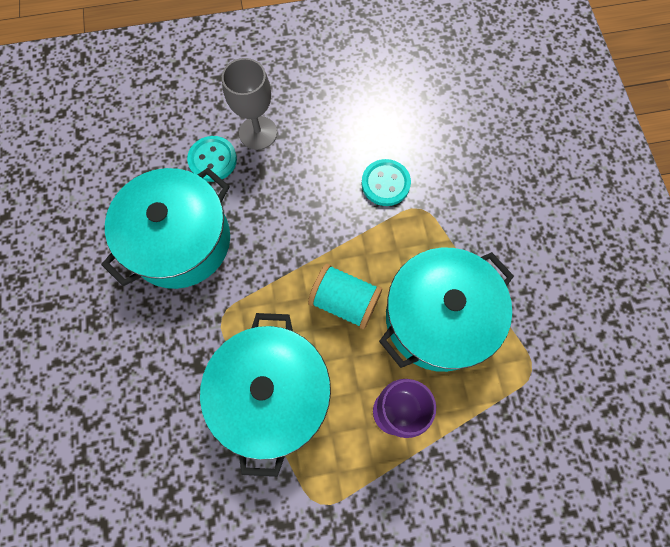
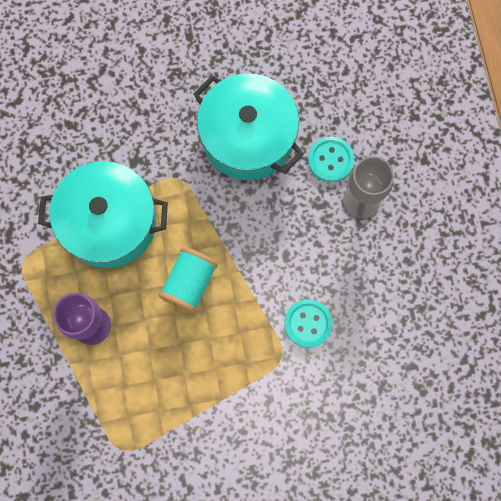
camera: 90 degrees right, 5 degrees up
turquoise pot [379,248,514,372] -> none

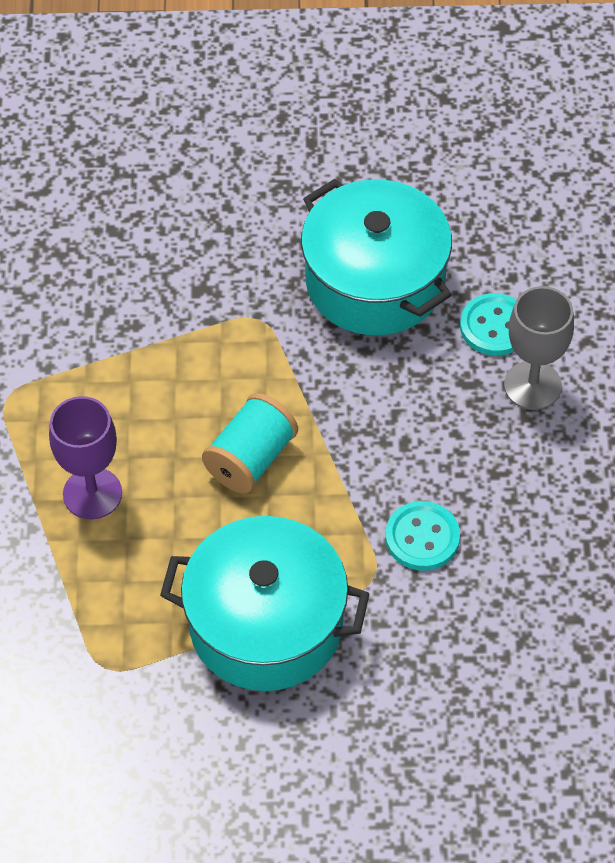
camera: 10 degrees right, 20 degrees down
turquoise pot [38,161,168,268] -> turquoise pot moved to [160,516,370,691]

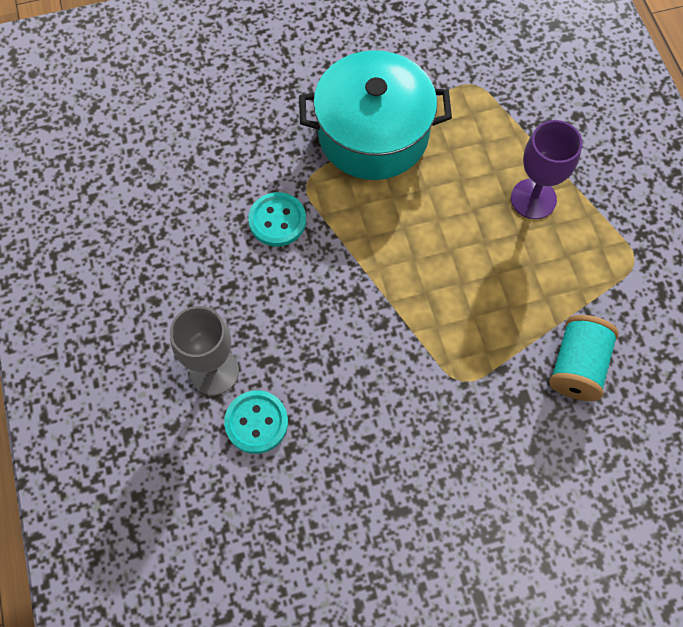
camera: 165 degrees right, 10 degrees up
turquoise spool [202,393,298,493] -> turquoise spool moved to [549,315,619,401]
turquoise pot [301,179,452,335] -> none

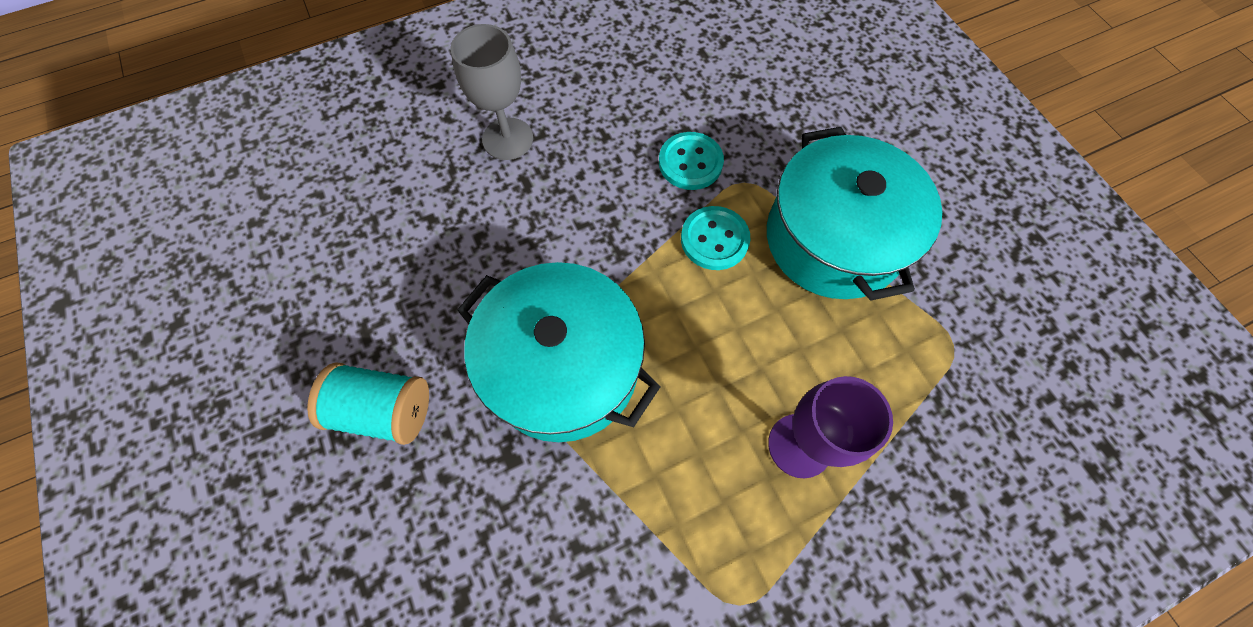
camera: 80 degrees right, 0 degrees up
turquoise button [224,390,288,454] -> turquoise button moved to [681,206,751,270]
turquoise spool [549,315,619,401] -> turquoise spool moved to [307,362,429,445]
none -> turquoise pot [457,262,660,442]

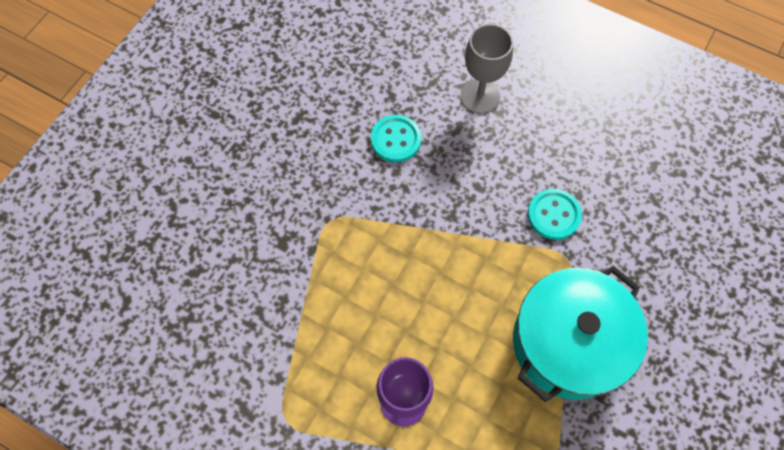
camera: 55 degrees right, 0 degrees up
turquoise spool [307,362,429,445] -> none
turquoise pot [457,262,660,442] -> none
turquoise button [681,206,751,270] -> turquoise button moved to [371,115,421,162]

